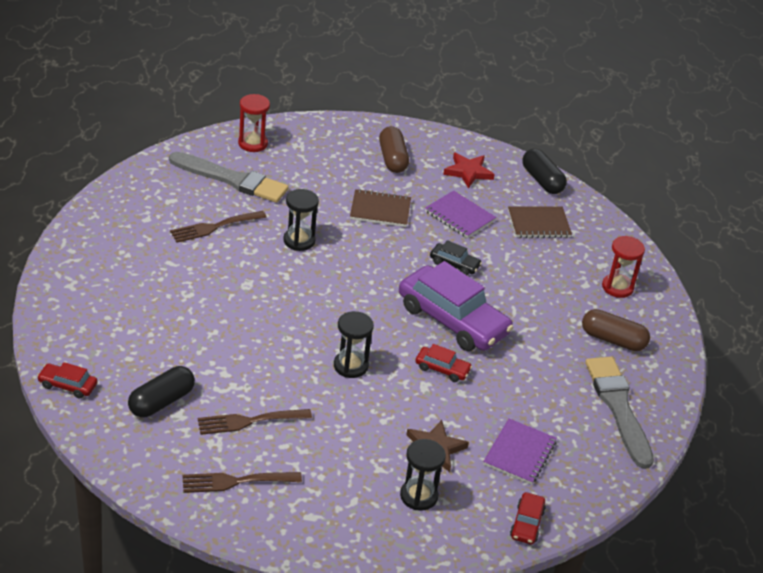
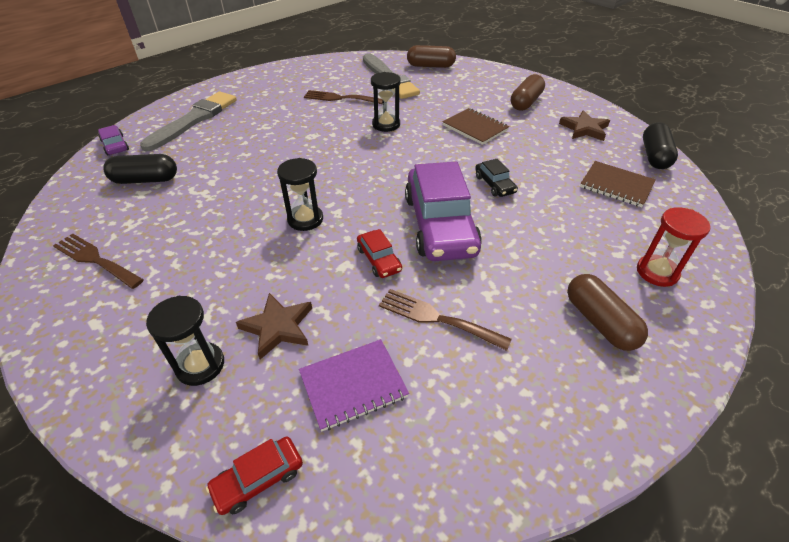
camera: 45 degrees right, 5 degrees up
red car [37,362,98,398] -> purple car [98,125,129,155]
brown fork [198,409,312,435] -> brown fork moved to [379,289,512,351]
red hourglass [238,94,270,152] -> brown capsule [407,45,456,68]
purple notebook [425,191,496,238] -> none
red star [443,152,495,188] -> brown star [559,110,610,141]
grey brush [585,357,654,469] -> grey brush moved to [140,92,237,151]

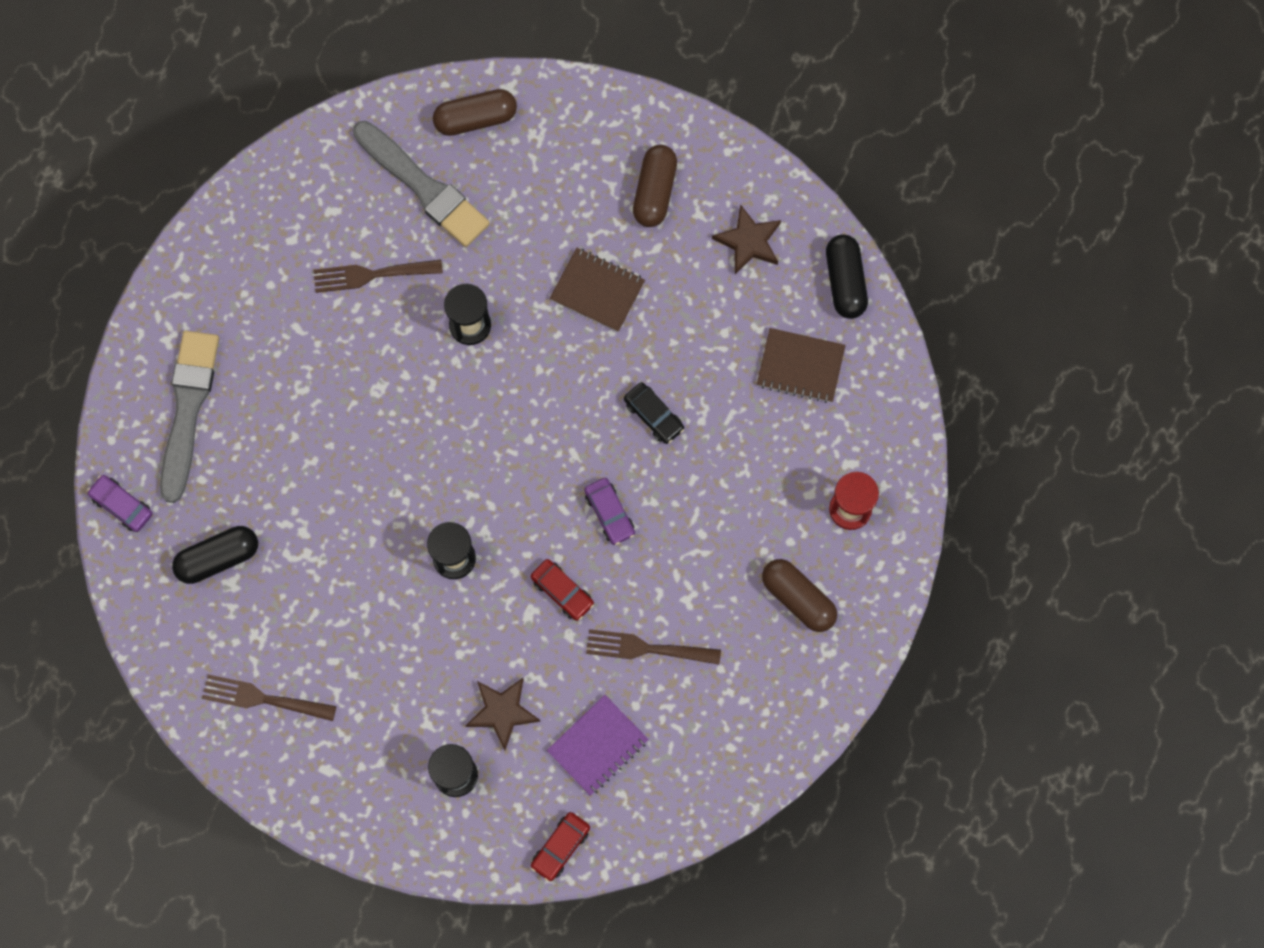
camera: 20 degrees left, 30 degrees up
purple car [405,161,482,261] -> purple car [584,478,635,545], size x0.44

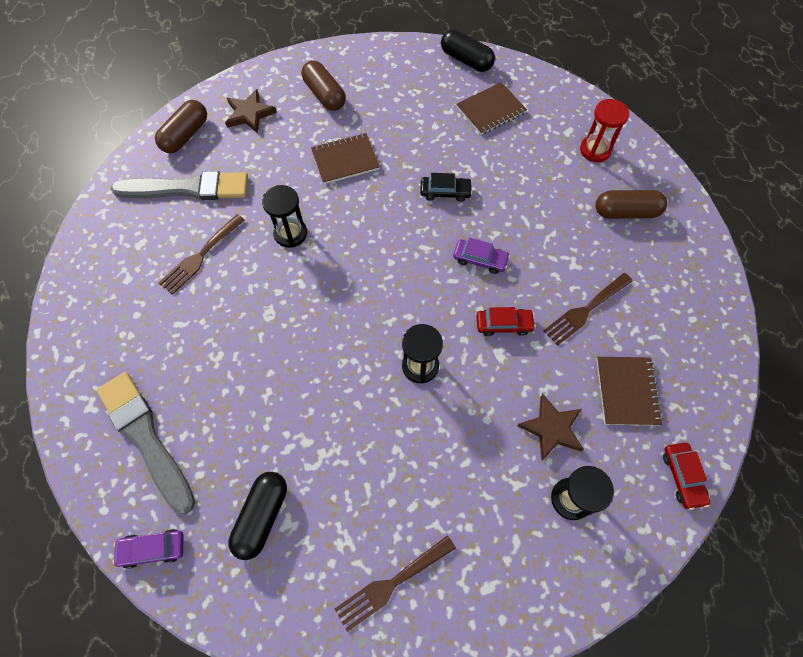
camera: 45 degrees left, 10 degrees down
purple notebook [547,695,649,796] -> brown notebook [597,357,663,426]
brown star [712,204,781,274] -> brown star moved to [225,89,277,134]

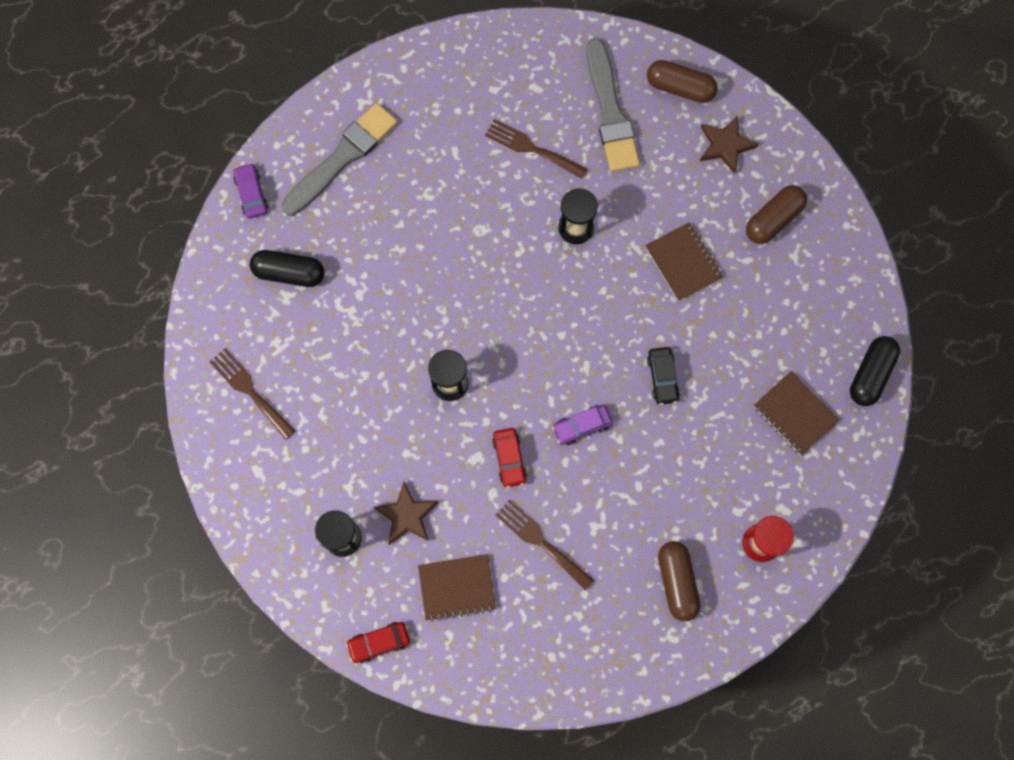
camera: 80 degrees right, 10 degrees up
purple car [453,238,510,274] -> purple car turned 60 degrees clockwise [552,404,613,445]

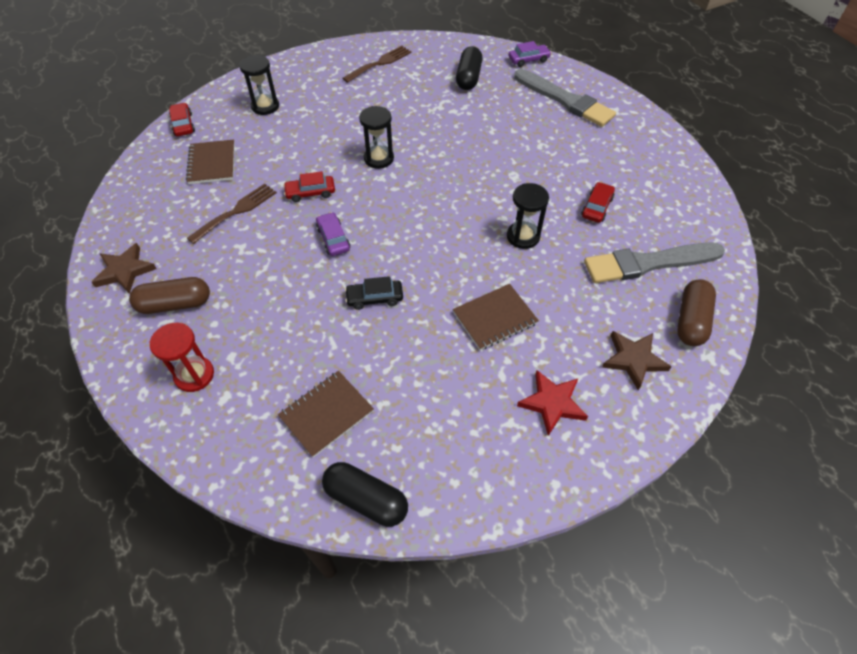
camera: 90 degrees right, 20 degrees down
brown star [374,482,438,545] -> brown star moved to [92,243,157,294]
brown fork [485,119,588,179] -> red car [581,182,615,223]
brown capsule [746,185,807,244] -> red star [517,370,588,436]

